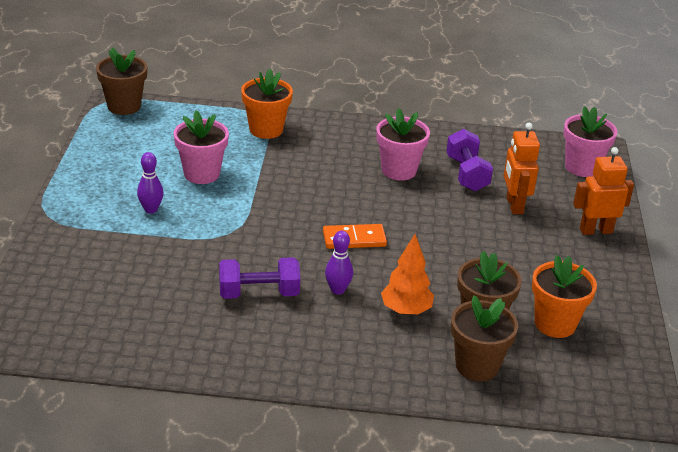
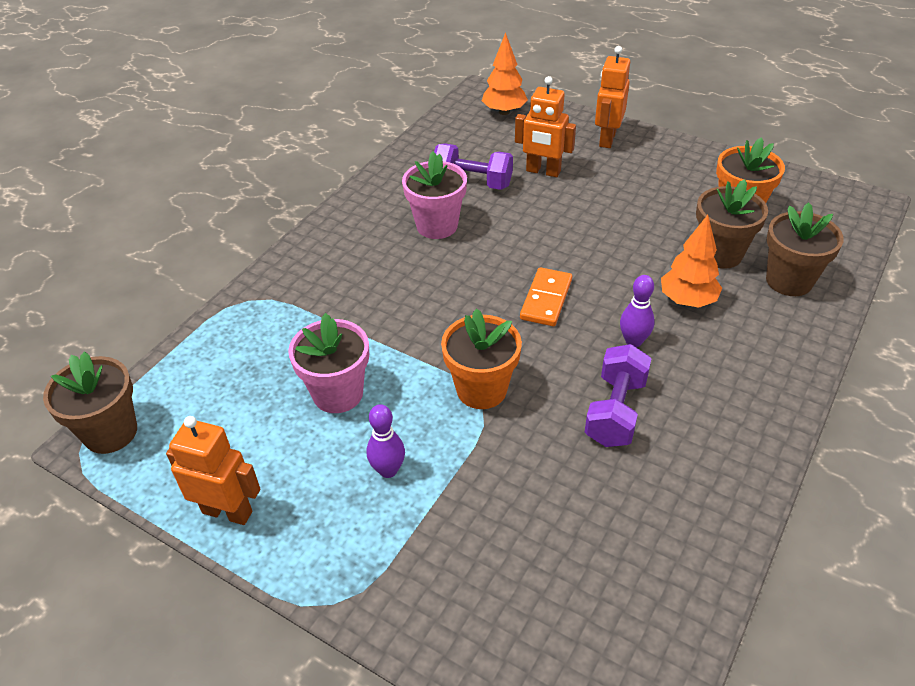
camera: 60 degrees left, 10 degrees up
orange flower pot [241,69,293,139] -> orange flower pot moved to [441,308,522,409]
pink flower pot [563,106,618,177] -> orange tree [482,33,528,115]
none -> orange robot [166,416,260,525]

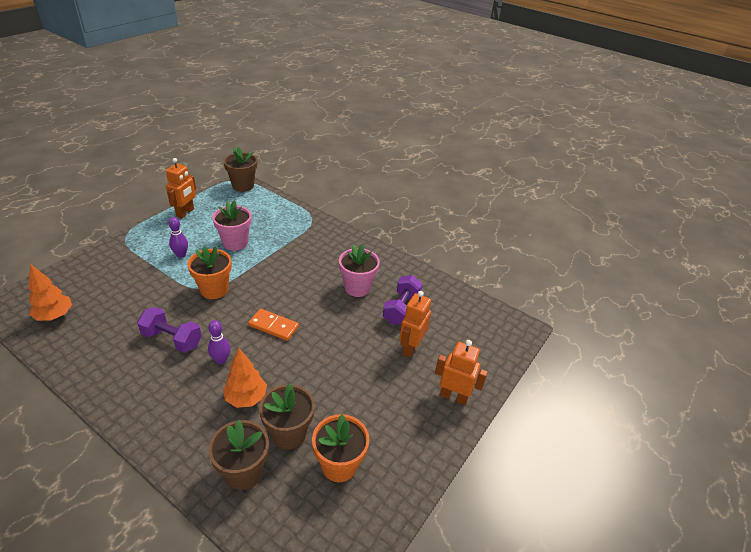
camera: 90 degrees right, 5 degrees down
orange tree [482,33,528,115] -> orange tree moved to [28,264,72,321]

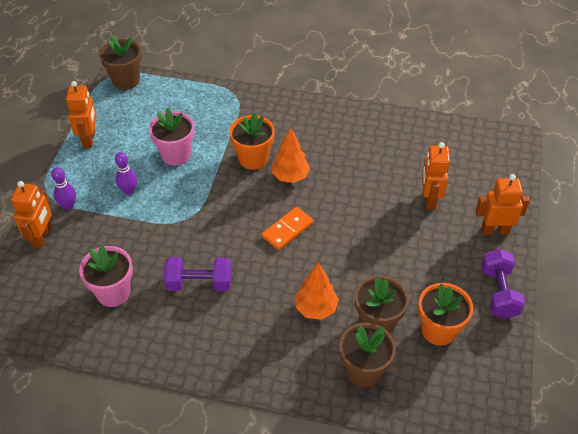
camera: 20 degrees left, 10 degrees up
orange tree [28,264,72,321] -> orange tree moved to [272,127,310,183]
orange flower pot [187,246,232,299] -> orange flower pot moved to [229,113,275,170]
purple bowling pin [208,320,230,364] -> purple bowling pin moved to [51,167,76,210]
orange domino [248,309,299,341] -> orange domino turned 45 degrees counterclockwise [262,207,313,250]
pink flower pot [339,244,380,297] -> pink flower pot moved to [79,245,133,307]
purple dumbbell [383,275,423,325] -> purple dumbbell moved to [481,249,525,319]
none -> orange robot [11,181,52,249]

